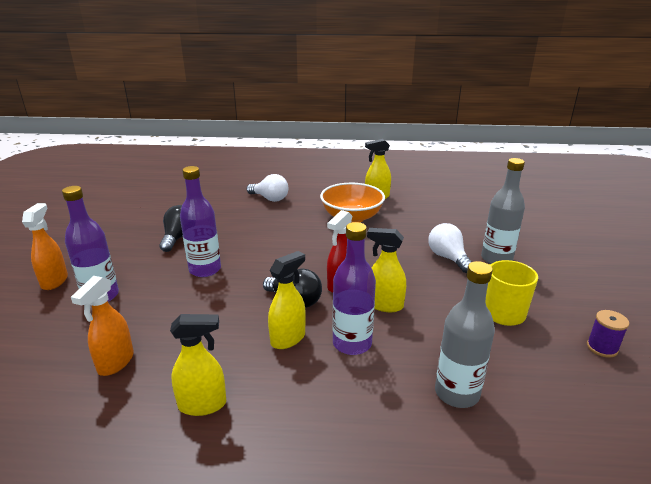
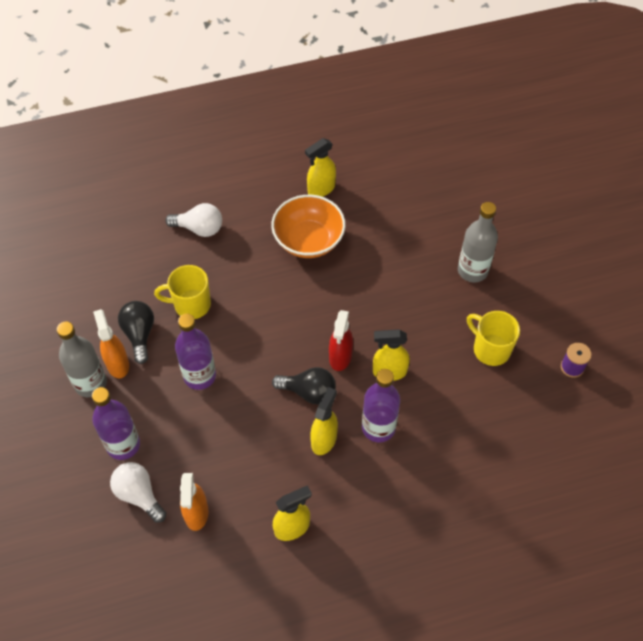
camera: 20 degrees left, 30 degrees up
orange spray bottle [22,203,68,290] -> orange spray bottle moved to [93,309,129,378]
white light bulb [428,223,472,273] -> white light bulb moved to [110,462,166,523]
grey bottle [435,261,495,408] -> grey bottle moved to [57,321,107,397]
none -> yellow mug [154,265,211,319]

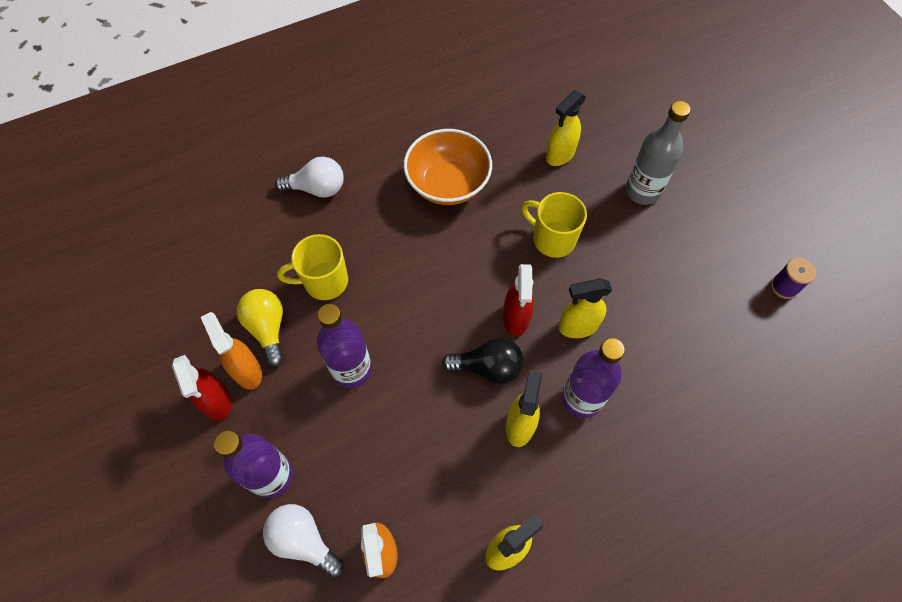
camera: 10 degrees left, 5 degrees up
grey bottle [57,321,107,397] -> red spray bottle [172,355,231,421]
black light bulb [118,301,154,364] -> yellow light bulb [237,289,284,367]
yellow spray bottle [305,138,336,197] -> yellow spray bottle moved to [546,90,586,166]
yellow mug [467,311,520,366] -> yellow mug moved to [521,192,587,258]

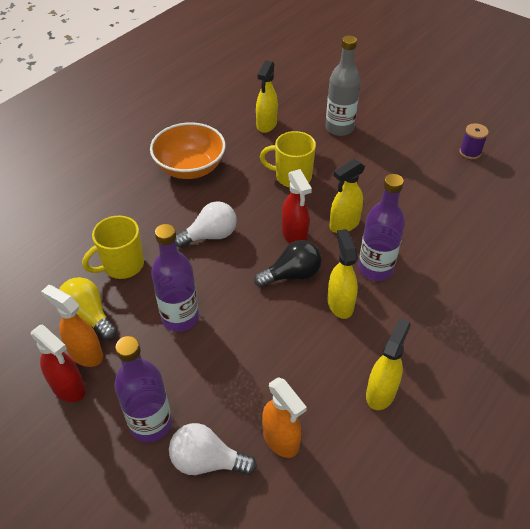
camera: 25 degrees left, 15 degrees down
white light bulb [275,156,344,198] -> white light bulb moved to [175,201,237,248]

